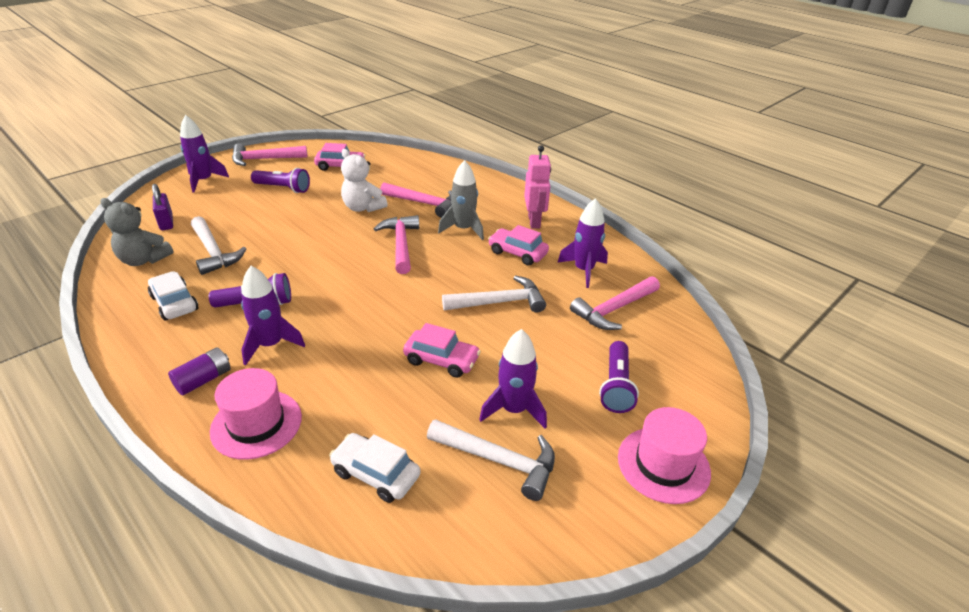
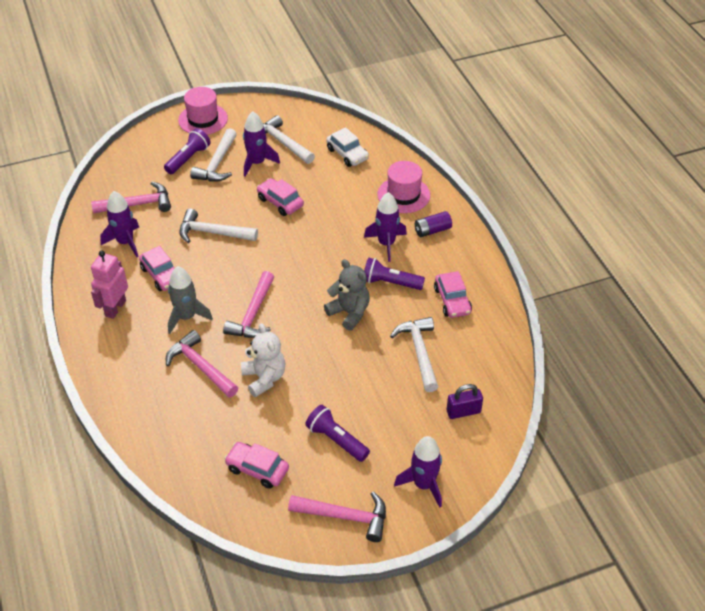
camera: 155 degrees left, 10 degrees up
grey teddy bear [100,198,174,266] -> grey teddy bear moved to [324,259,370,331]
white car [148,271,198,321] -> pink car [434,271,472,318]
purple padlock [152,184,173,230] -> purple padlock turned 75 degrees clockwise [447,384,483,419]
none -> white hammer [190,128,237,182]

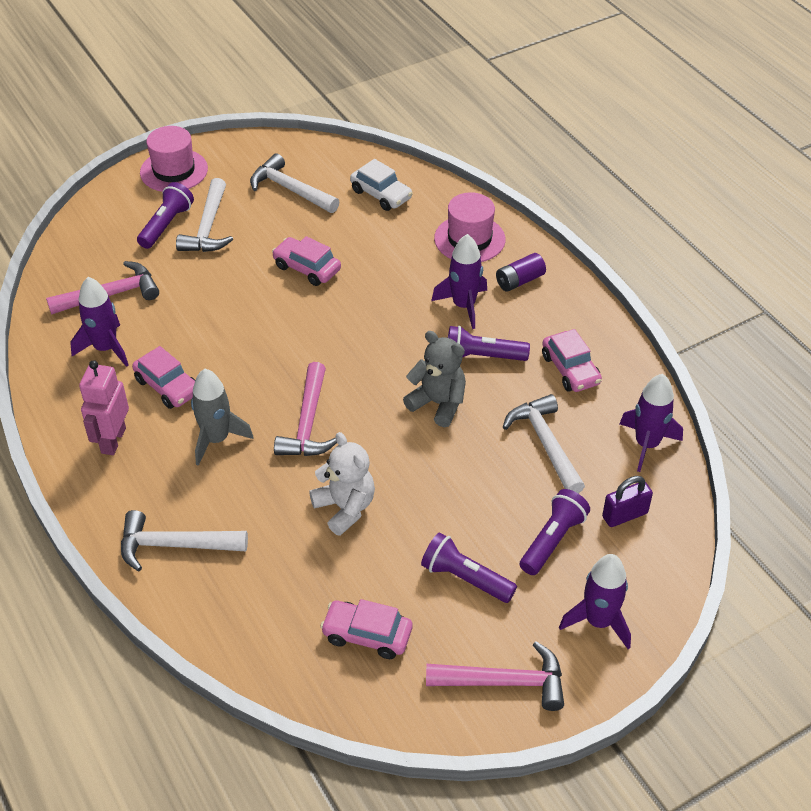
camera: 10 degrees left, 0 degrees up
pink hammer [166,330,238,398] -> none
white hammer [179,209,258,243] -> white hammer moved to [121,510,248,571]
purple rocket [243,111,280,177] -> purple rocket moved to [620,374,683,472]
none -> purple flashlight [519,489,590,575]

